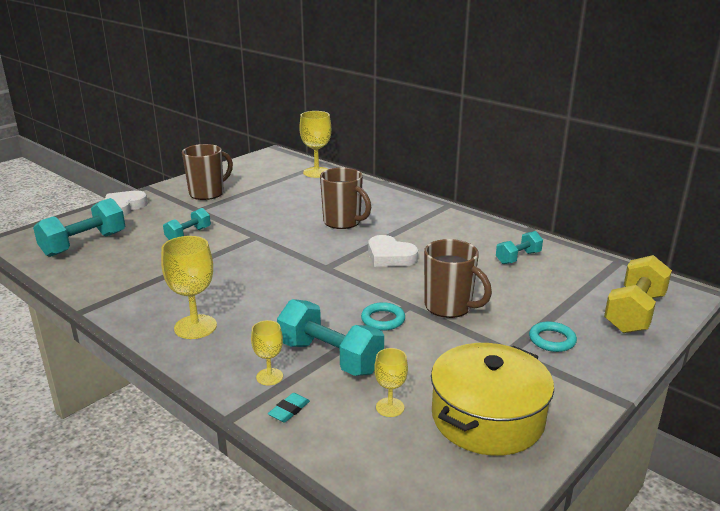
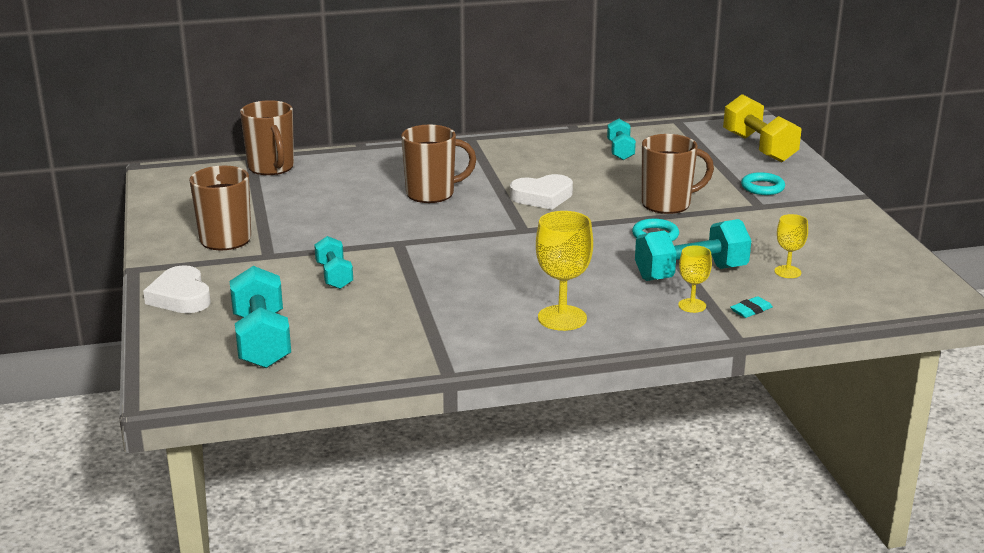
camera: 55 degrees left, 0 degrees up
turquoise eraser [268,393,310,423] -> turquoise eraser turned 75 degrees clockwise [730,296,773,318]
yellow goblet [299,111,331,178] -> brown mug [240,100,294,175]
yellow pot [431,343,554,456] -> none

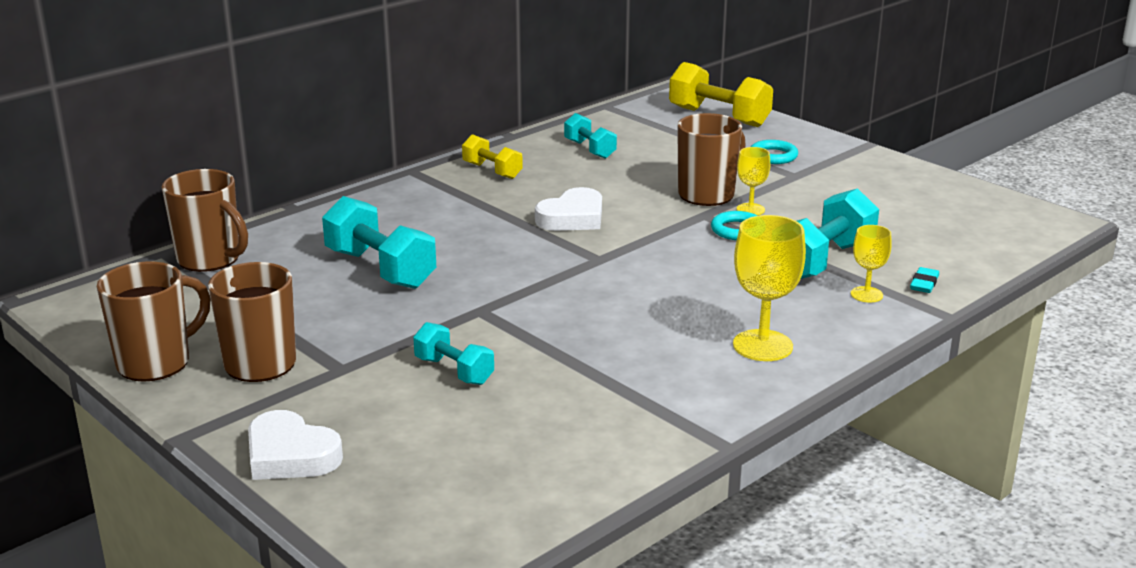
camera: 30 degrees left, 0 degrees up
turquoise dumbbell [230,266,291,368] -> turquoise dumbbell moved to [322,196,436,289]
brown mug [401,125,476,203] -> brown mug moved to [97,262,210,382]
yellow goblet [774,214,808,278] -> yellow goblet moved to [737,147,770,215]
none -> yellow dumbbell [462,134,523,179]

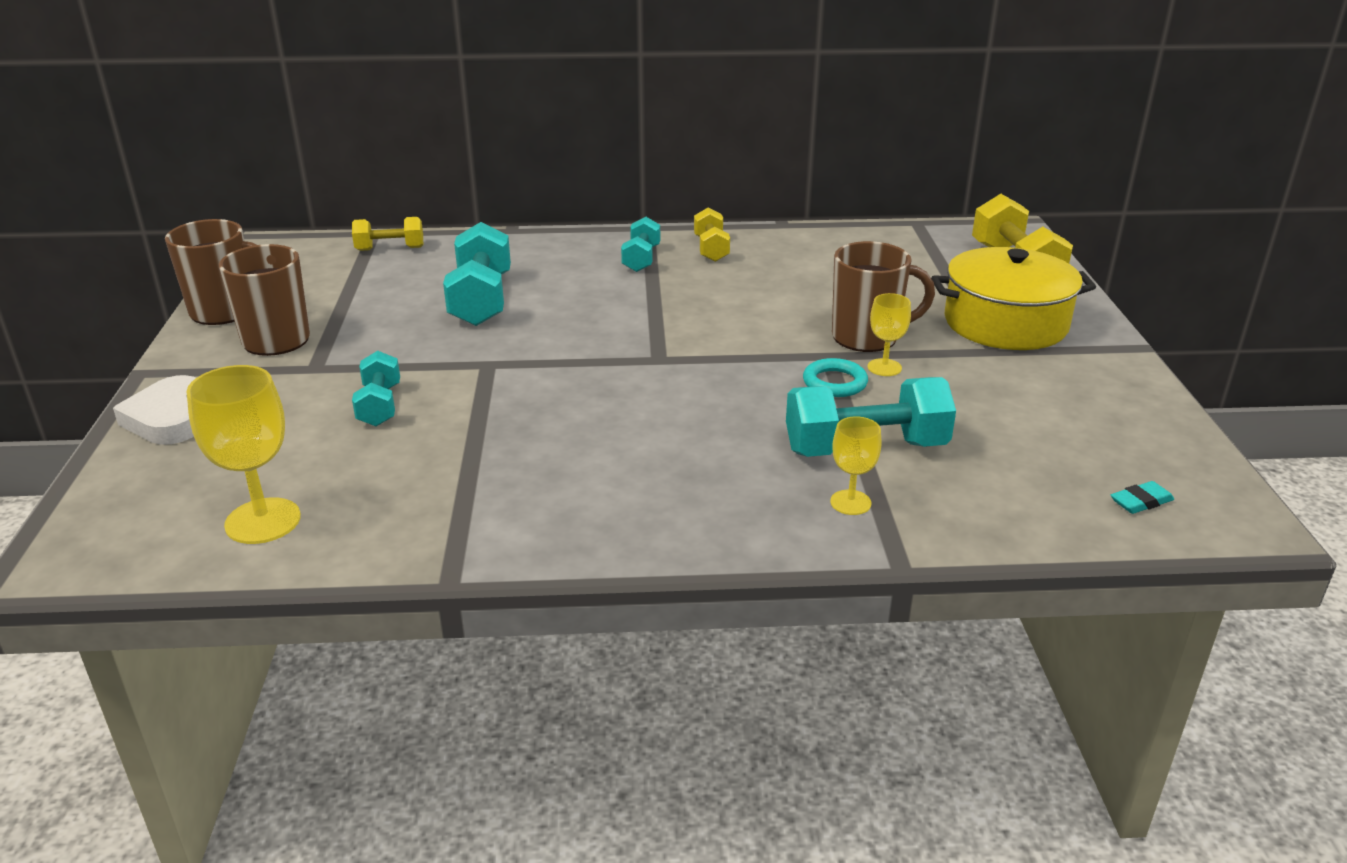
camera: 40 degrees right, 5 degrees up
brown mug [162,169,248,272] -> yellow dumbbell [352,217,423,251]
white heart [535,187,602,231] -> none
turquoise dumbbell [564,113,617,159] -> turquoise dumbbell moved to [621,217,660,272]
yellow goblet [733,215,806,361] -> yellow goblet moved to [186,365,301,544]
turquoise ring [751,140,798,164] -> yellow pot [931,247,1096,350]
turquoise eraser [910,267,939,293] -> turquoise eraser moved to [1111,481,1174,514]

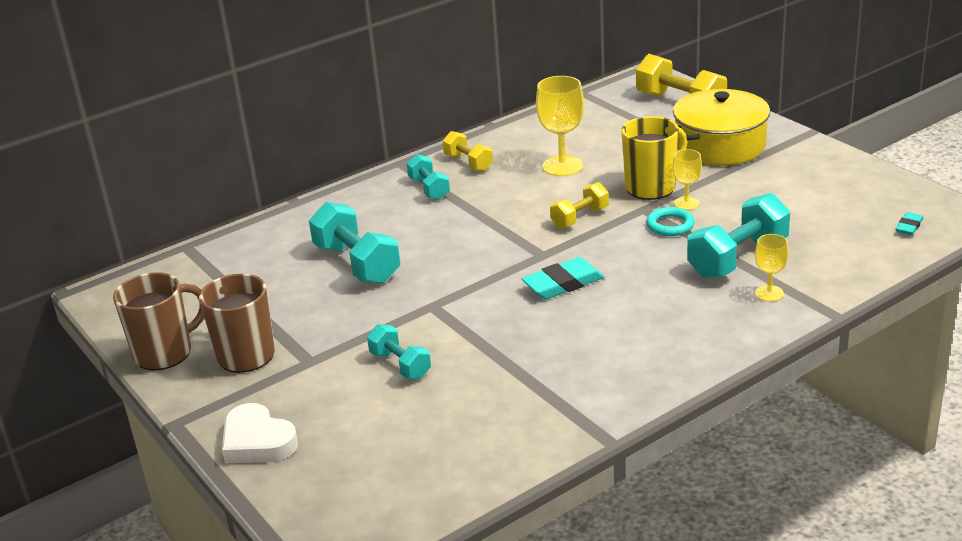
camera: 30 degrees left, 0 degrees up
yellow goblet [186,365,301,544] -> yellow goblet moved to [536,76,584,176]
yellow dumbbell [352,217,423,251] -> yellow dumbbell moved to [550,182,609,229]
brown mug [832,241,935,352] -> yellow mug [621,116,687,200]
none -> turquoise eraser [522,257,604,299]

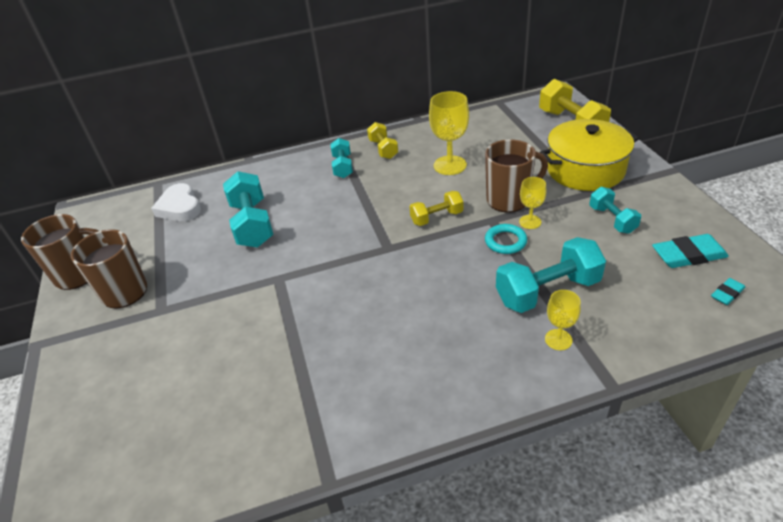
camera: 20 degrees right, 10 degrees up
white heart [222,403,298,463] -> white heart moved to [151,183,201,221]
turquoise dumbbell [367,324,431,379] -> turquoise dumbbell moved to [589,187,641,234]
turquoise eraser [522,257,604,299] -> turquoise eraser moved to [652,234,729,268]
yellow mug [621,116,687,200] -> brown mug [485,139,548,213]

